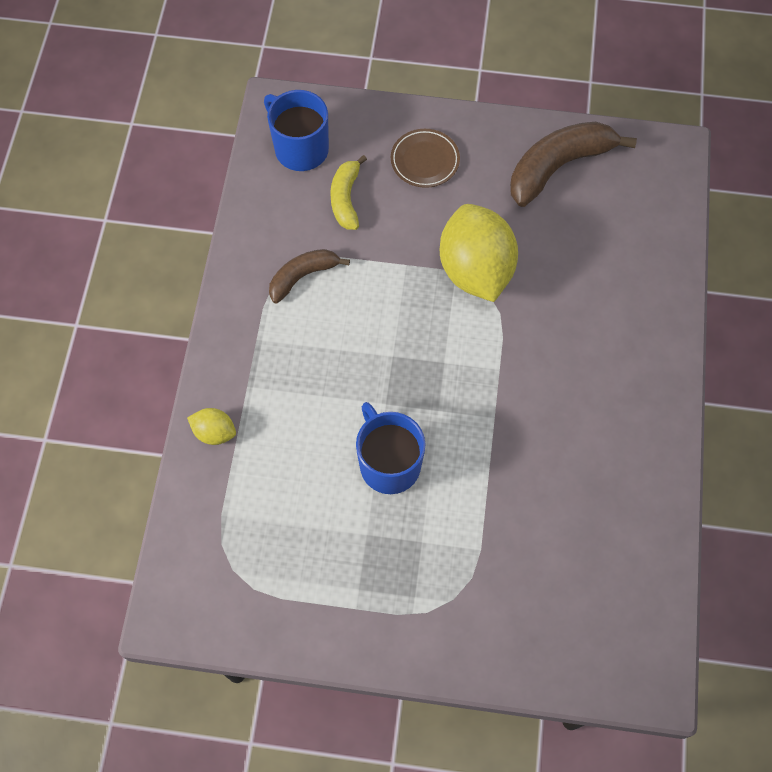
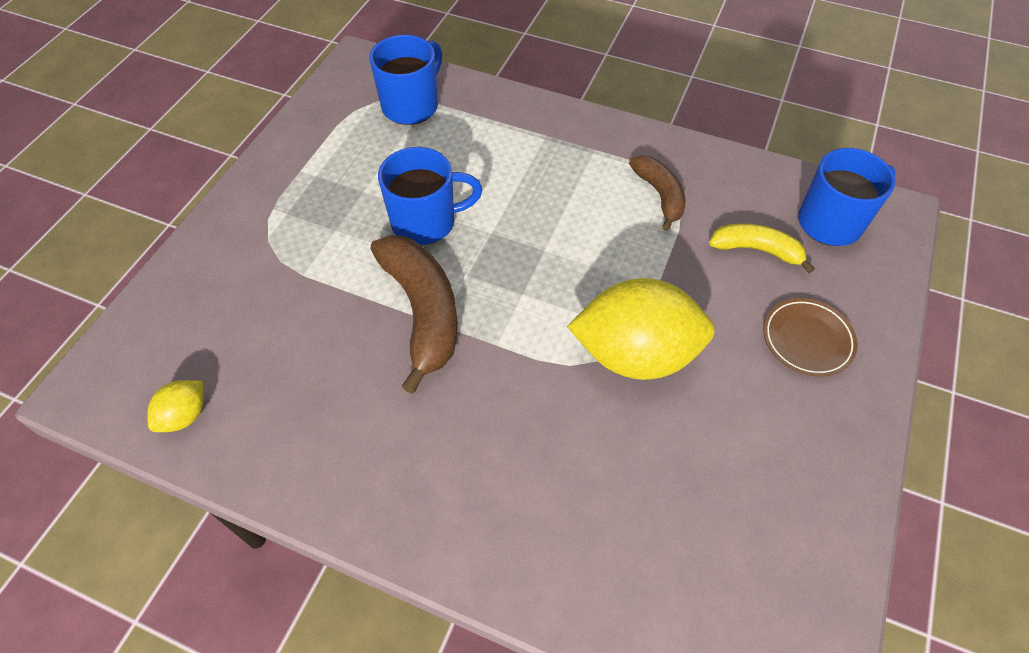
camera: 105 degrees right, 10 degrees down
yellow lemon [187,408,236,445] -> yellow lemon moved to [147,380,204,432]
brown banana [510,122,637,207] -> brown banana moved to [371,235,458,394]
none -> blue mug [369,35,442,125]

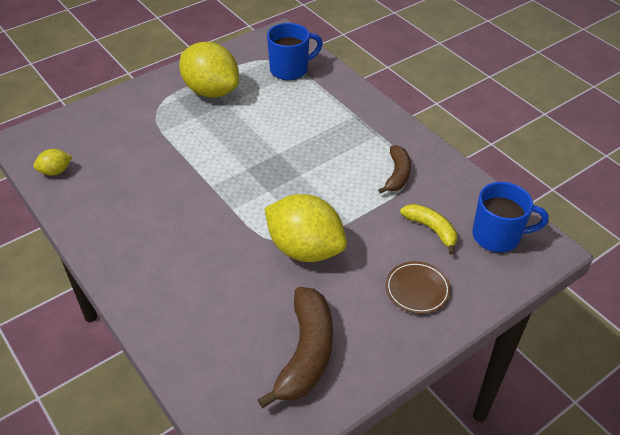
camera: 30 degrees right, 10 degrees down
brown banana [371,235,458,394] -> brown banana moved to [258,287,333,408]
blue mug [378,147,483,245] -> none
none -> yellow lemon [179,42,239,98]

